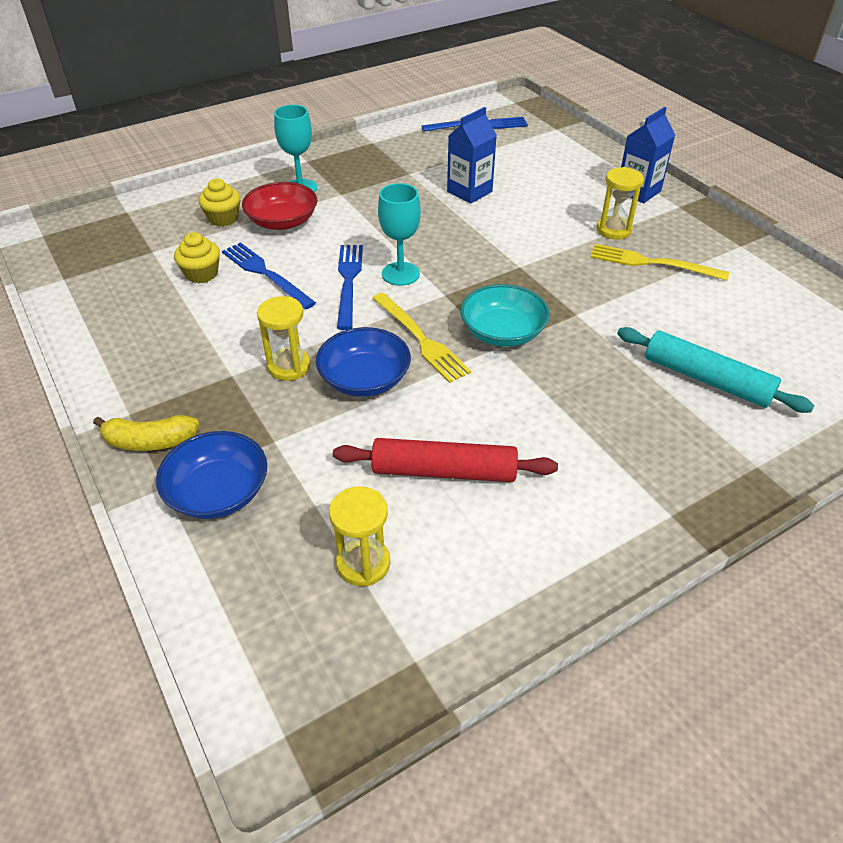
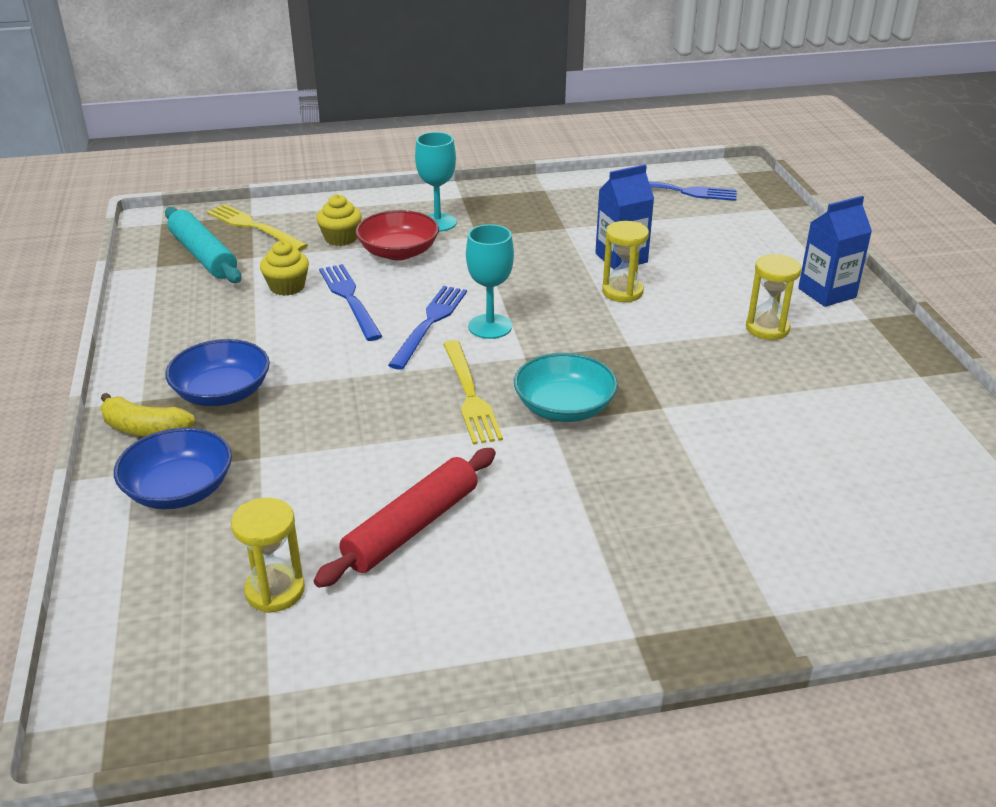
camera: 20 degrees right, 10 degrees down
yellow hourglass [257,296,311,381] -> yellow hourglass moved to [602,221,649,303]
blue bowl [316,327,411,397] -> blue bowl moved to [165,339,270,406]
red rolling pin [333,438,558,482] -> red rolling pin turned 75 degrees counterclockwise [314,448,496,588]
yellow fork [590,244,729,281] -> yellow fork moved to [206,204,308,251]
turquoise rolling pin [617,327,814,413] -> turquoise rolling pin moved to [165,207,241,283]

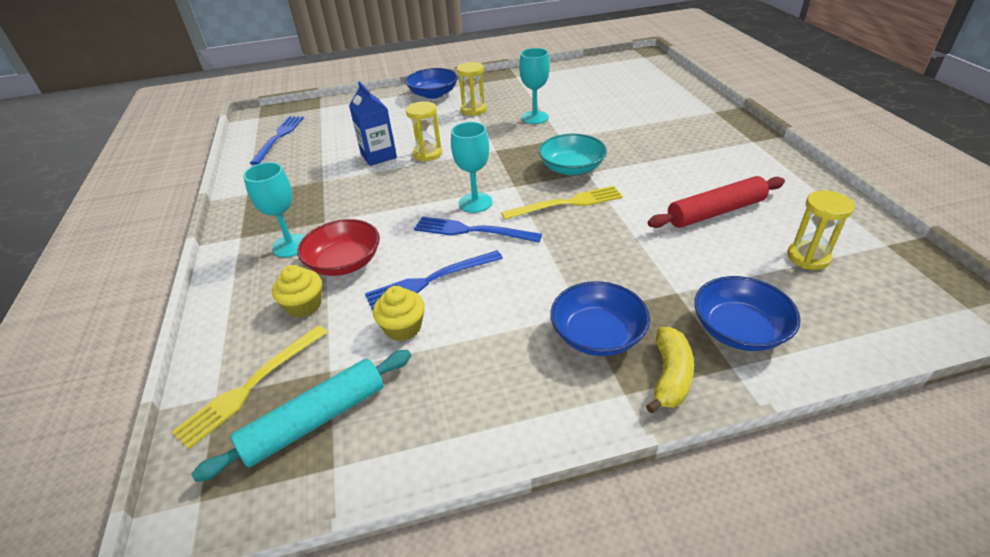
camera: 90 degrees left, 5 degrees up
red rolling pin [314,448,496,588] -> red rolling pin turned 60 degrees counterclockwise [648,176,785,228]
blue carton [798,196,872,307] -> blue bowl [405,68,458,99]
none -> turquoise goblet [519,48,550,124]

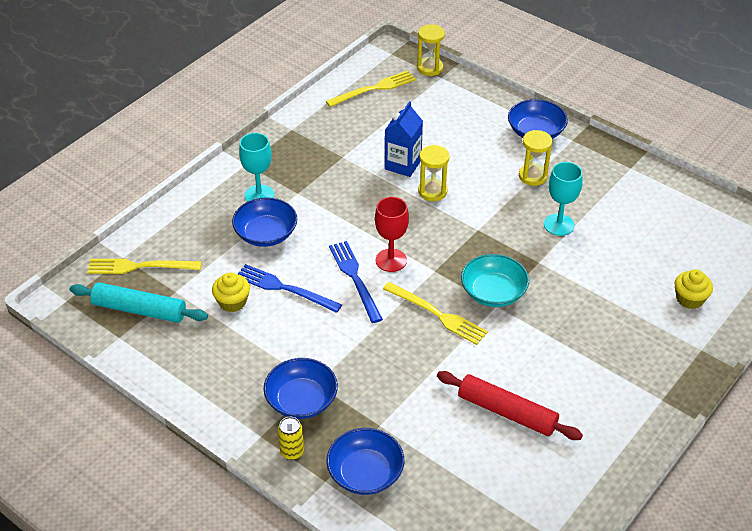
camera: 50 degrees right, 5 degrees up
blue fork [250,116,304,165] -> yellow fork [326,70,416,107]
yellow cupcake [272,265,322,318] -> yellow cupcake moved to [675,269,713,309]
red bowl [297,219,380,276] -> blue bowl [232,197,297,247]
turquoise goblet [451,122,492,213] -> red goblet [375,197,409,272]
yellow banana [646,327,694,413] -> yellow can [278,417,304,460]
yellow hourglass [787,190,855,270] -> yellow hourglass moved to [417,24,445,76]

